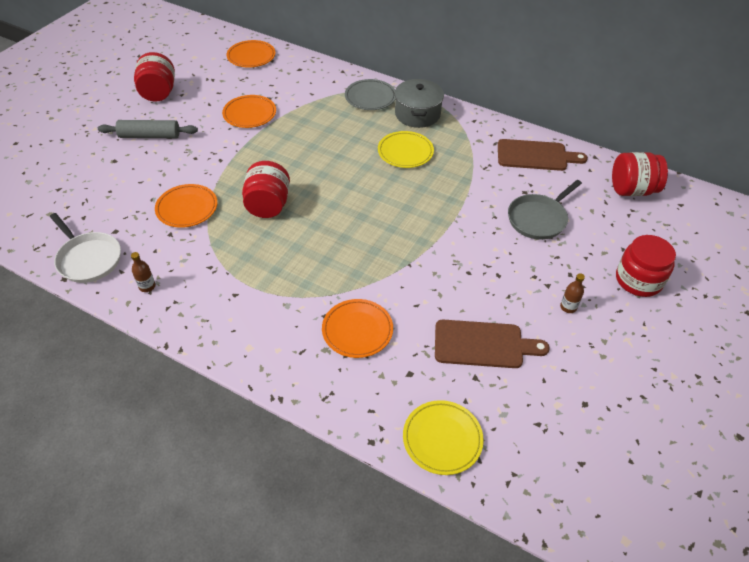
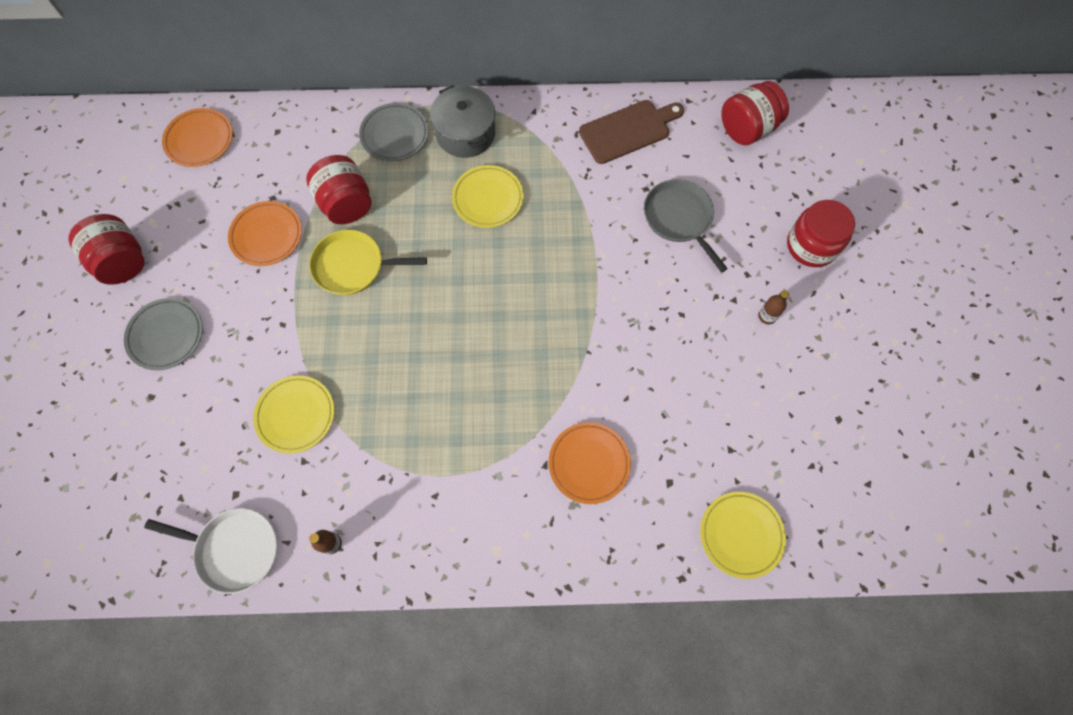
camera: 30 degrees left, 20 degrees up
grey rolling pin [98,120,198,138] -> grey plate [124,298,203,370]
orange plate [155,184,217,228] -> yellow plate [253,375,334,454]
red jar [242,161,290,218] -> red jar moved to [306,155,371,224]
brown cutting board [435,320,550,368] -> none
grey pan [508,180,582,240] -> grey pan turned 135 degrees clockwise [644,179,728,272]
none -> yellow pan [309,230,427,295]

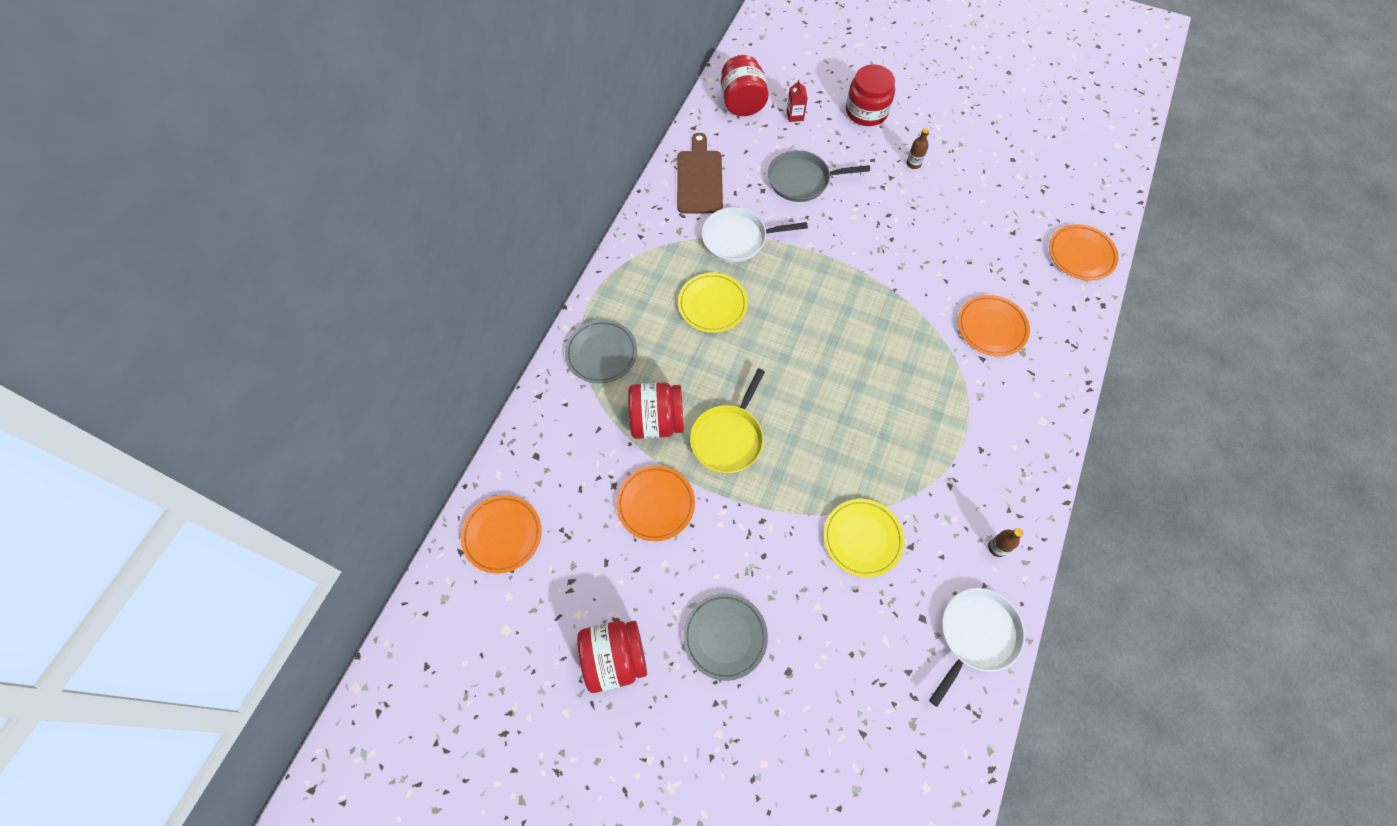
camera: 65 degrees left, 5 degrees down
grey pot [430,85,495,158] -> none
yellow plate [700,492,786,579] -> orange plate [1049,224,1119,281]
none -> white pan [702,207,808,262]
none -> red carton [787,80,808,122]

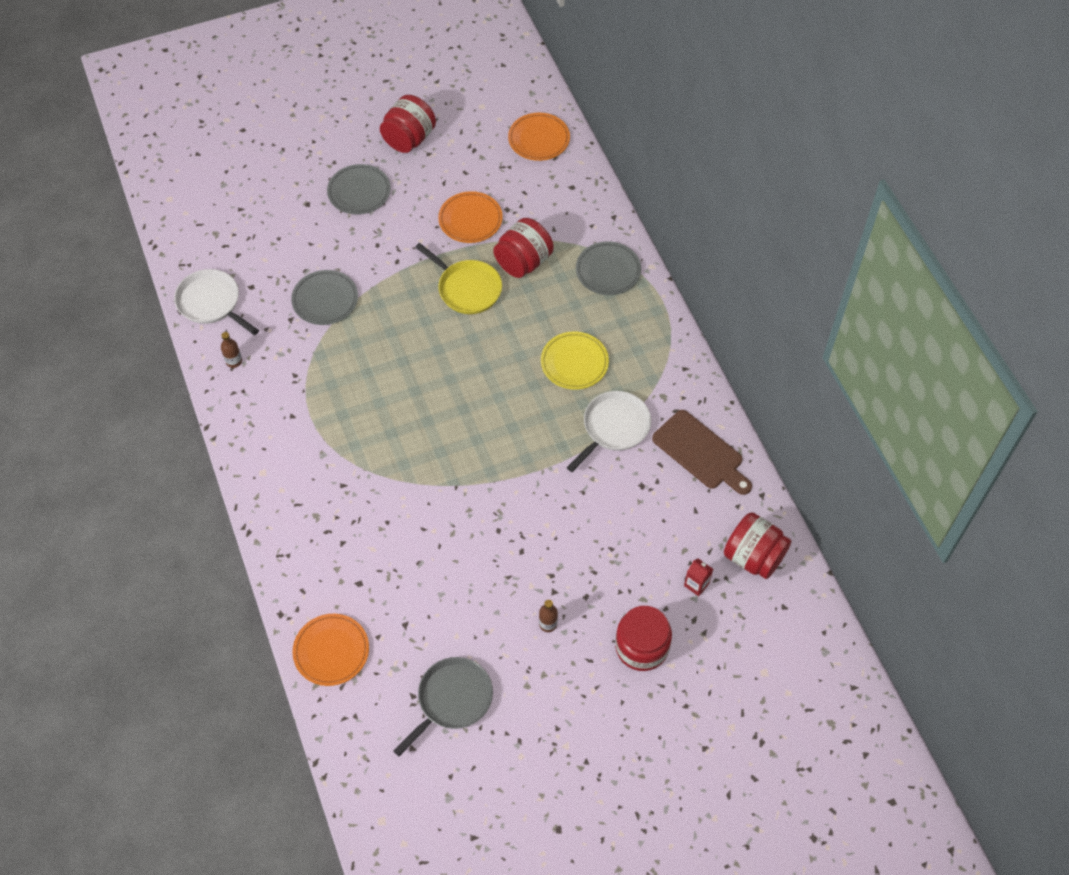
camera: 135 degrees right, 5 degrees down
yellow pan [690,368,765,473] -> yellow pan turned 150 degrees clockwise [415,243,502,314]
grey pan [768,150,870,202] -> grey pan moved to [393,657,493,756]
yellow plate [824,499,904,578] -> grey plate [291,270,358,325]
white pan [929,588,1025,707] -> white pan turned 135 degrees clockwise [174,269,259,335]
orange plate [958,295,1030,357] -> none

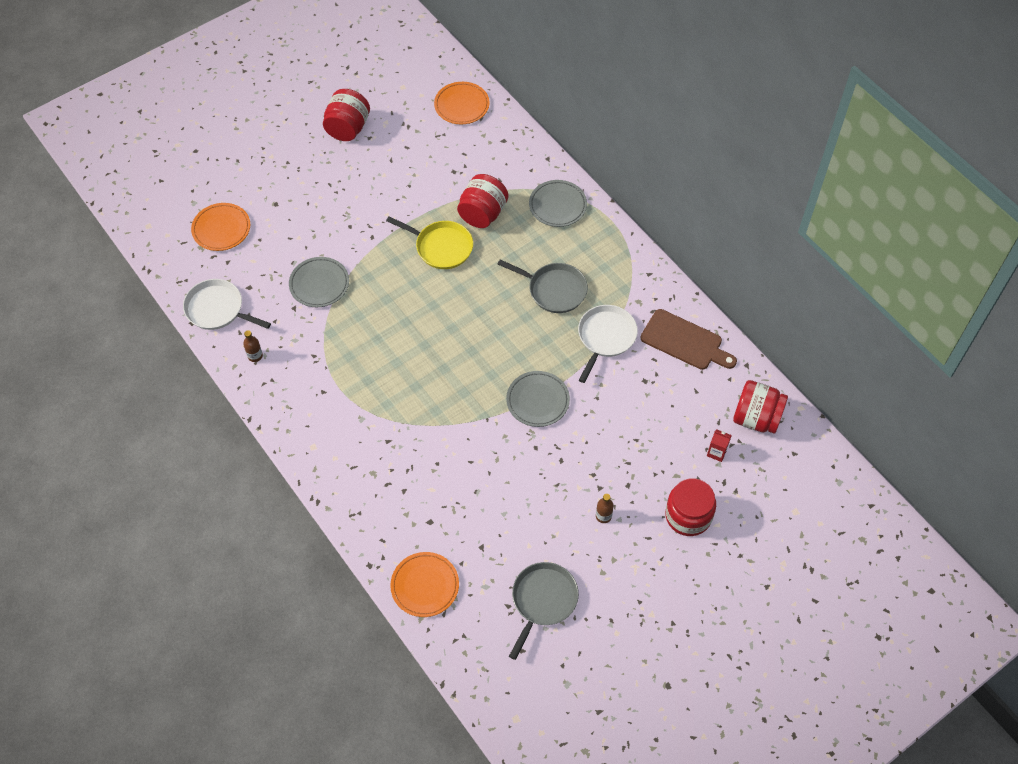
camera: 15 degrees left, 0 degrees up
grey plate [327,164,391,215] -> grey plate moved to [506,371,570,427]
orange plate [438,191,503,243] -> orange plate moved to [191,203,250,251]
yellow plate [541,332,609,390] -> grey pan [498,260,588,313]

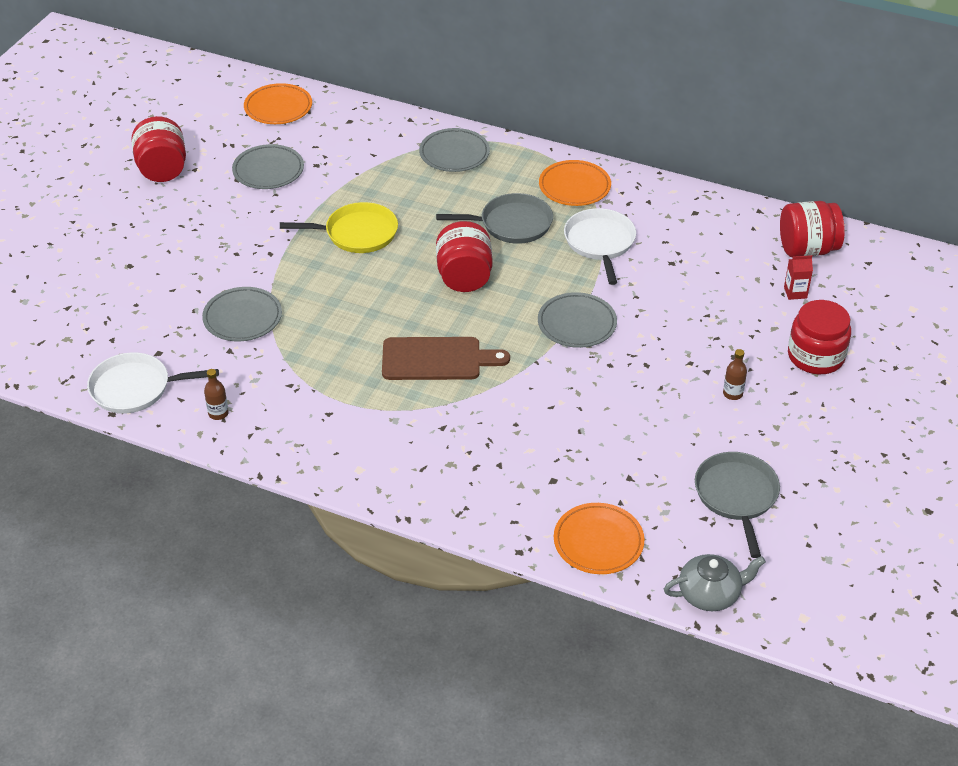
camera: 30 degrees left, 15 degrees down
orange plate [191,203,250,251] -> orange plate moved to [539,160,611,206]
red jar [457,174,508,228] -> red jar moved to [436,221,493,292]
brown cutting board [640,309,737,370] -> brown cutting board moved to [382,337,510,380]
none -> grey plate [232,144,304,189]
none -> grey teapot [664,554,766,611]

